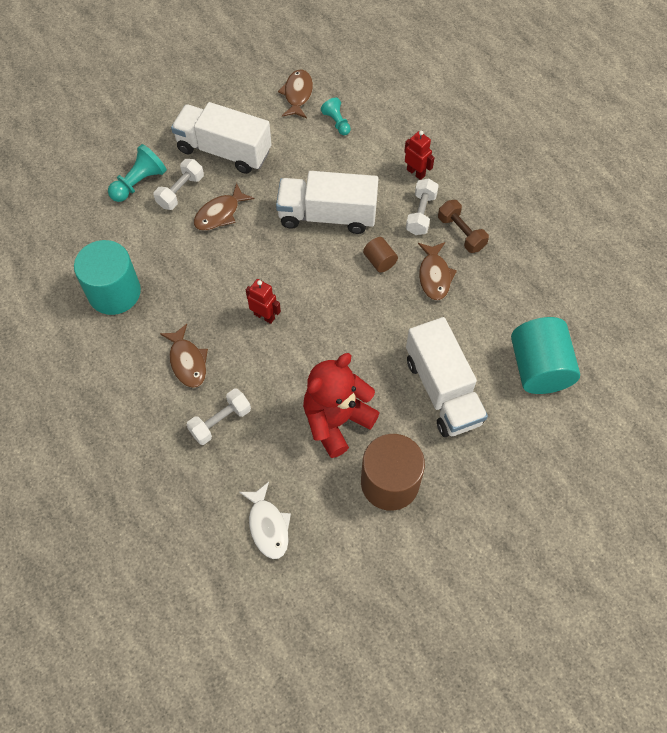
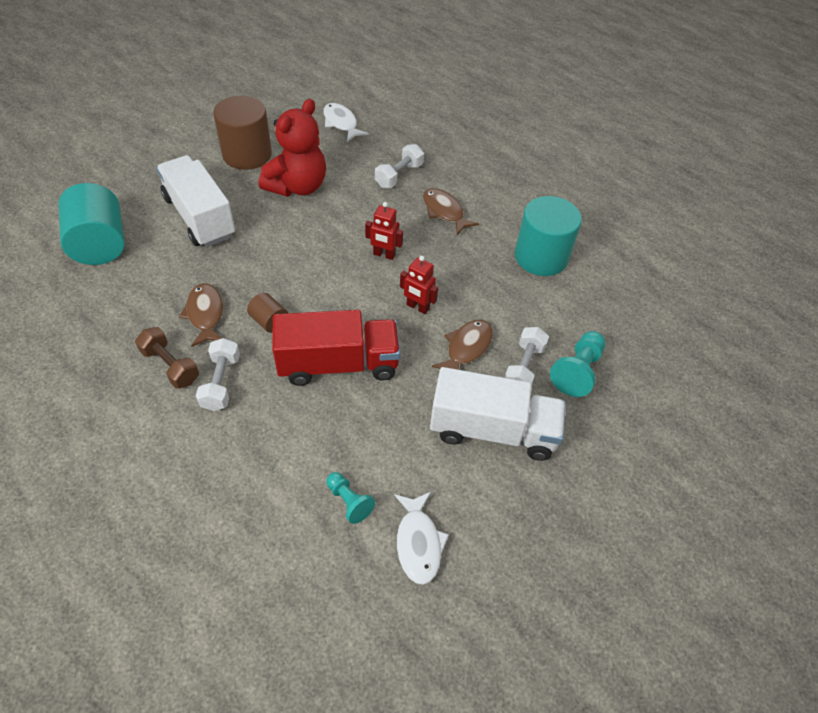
camera: 165 degrees right, 10 degrees down
white truck [276,171,379,234] -> red truck [272,310,400,386]
brown fish [278,69,313,118] -> white fish [394,492,449,585]
red robot [404,131,435,180] -> red robot moved to [400,256,438,314]

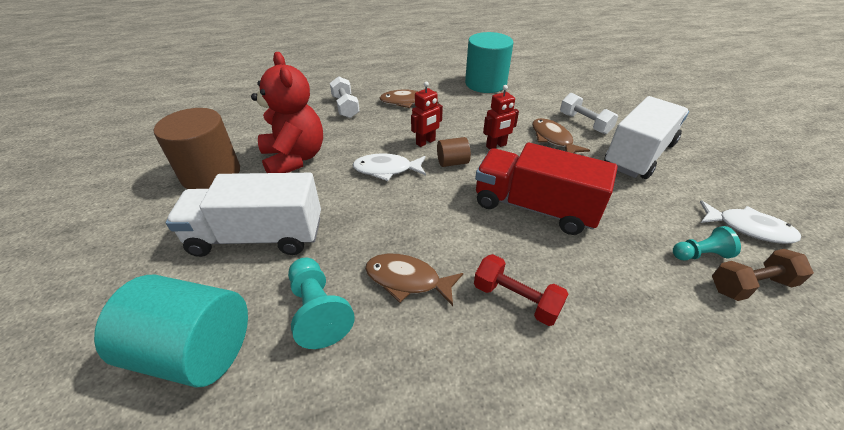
camera: 55 degrees left, 10 degrees down
brown dumbbell [135,327,199,389] -> brown dumbbell moved to [712,249,814,301]
white dumbbell [196,338,240,411] -> red dumbbell [474,254,568,326]
brown cylinder [247,293,288,333] -> brown cylinder moved to [437,137,471,167]
red truck [272,310,400,386] -> red truck turned 90 degrees counterclockwise [475,142,618,235]
white fish [323,103,369,142] -> white fish moved to [352,153,426,181]
turquoise pawn [550,331,606,397] -> turquoise pawn moved to [288,258,355,349]

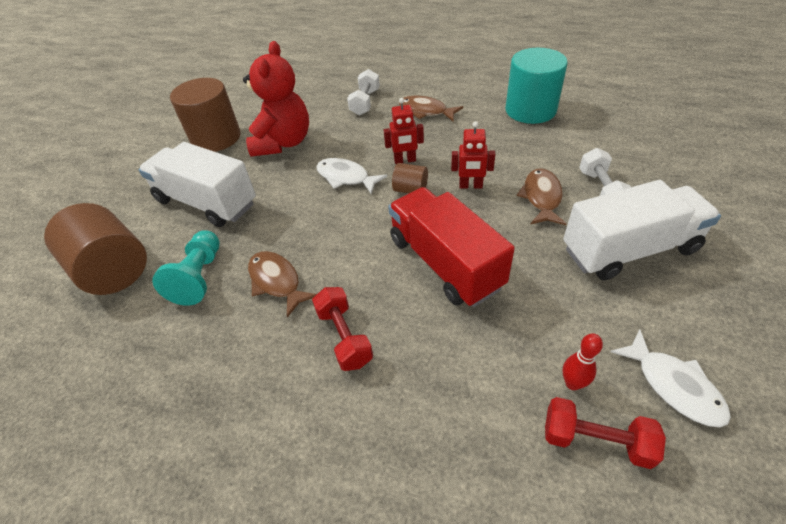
camera: 35 degrees right, 5 degrees up
turquoise cylinder [94,275,248,388] -> brown cylinder [44,203,147,295]
turquoise pawn [673,226,741,260] -> red bowling pin [563,333,603,390]
brown dumbbell [712,249,814,301] -> red dumbbell [545,397,666,469]

